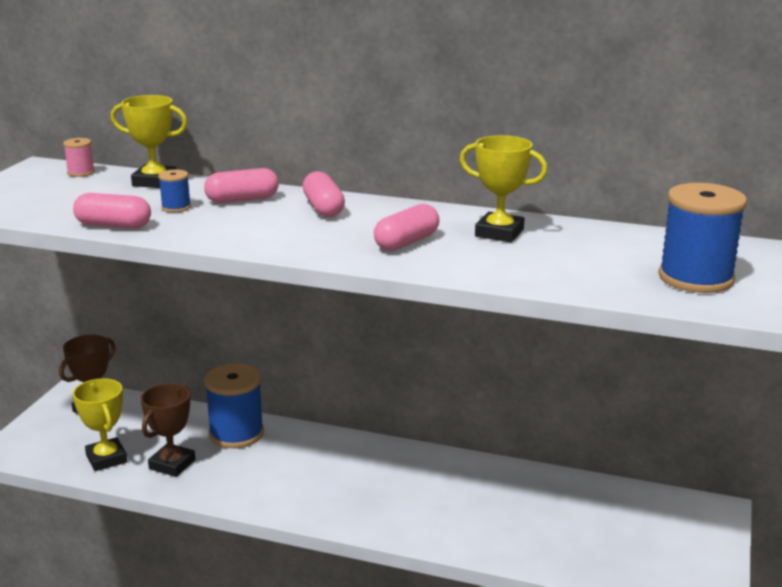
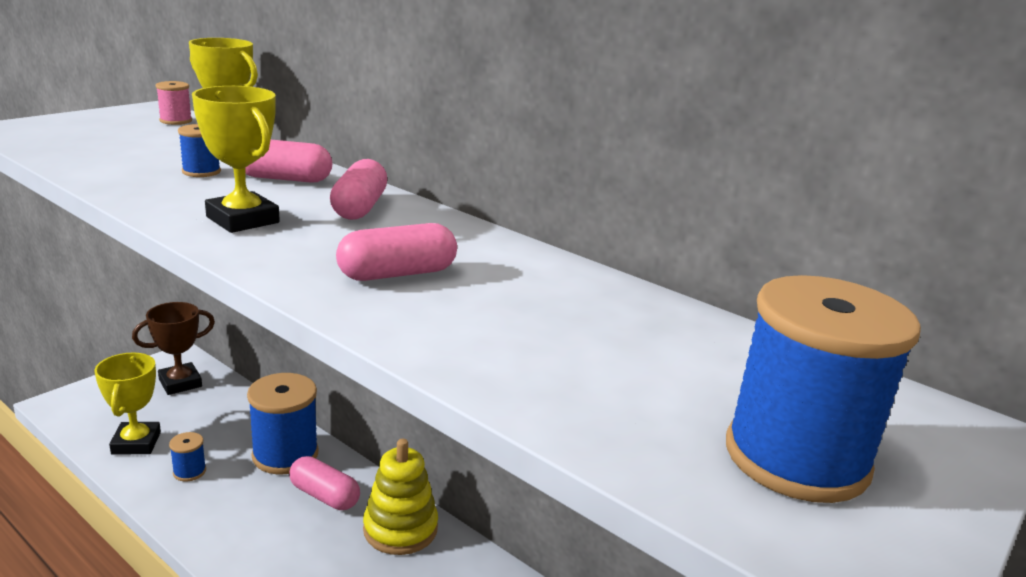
camera: 20 degrees right, 0 degrees up
pink capsule [73,193,151,228] -> pink capsule moved to [289,456,360,510]
brown trophy [140,384,195,477] -> blue spool [169,432,206,482]
yellow trophy [460,135,548,242] -> yellow trophy moved to [192,86,280,233]
none -> yellow stacking toy [363,439,438,555]

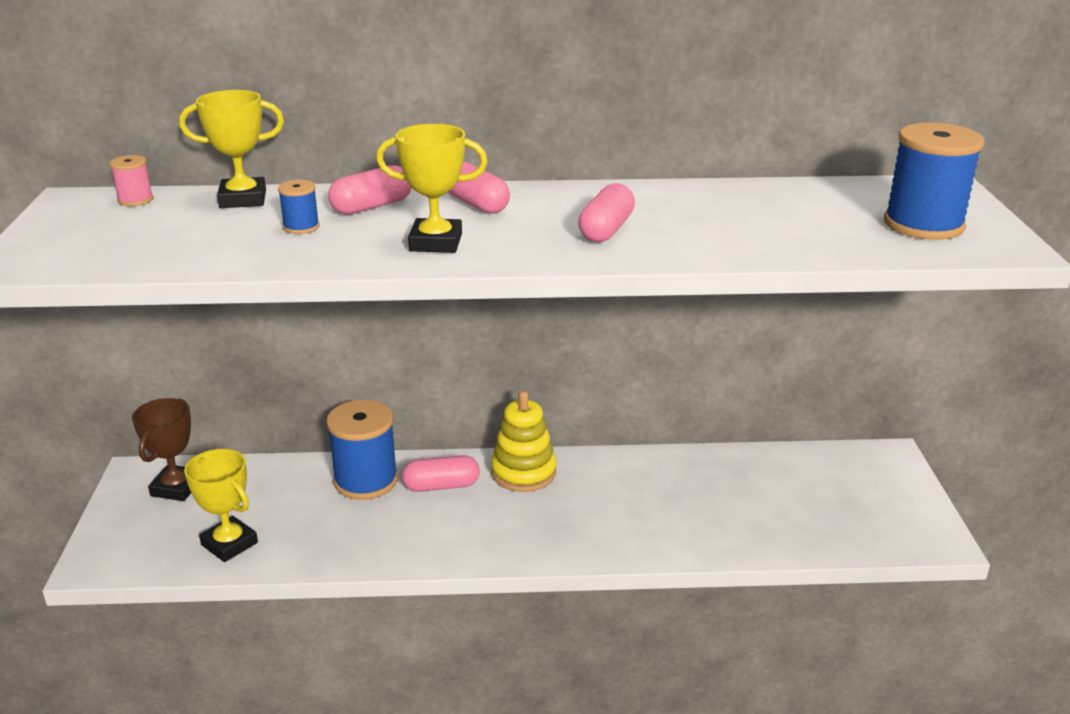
camera: 40 degrees left, 5 degrees up
blue spool [169,432,206,482] -> none

